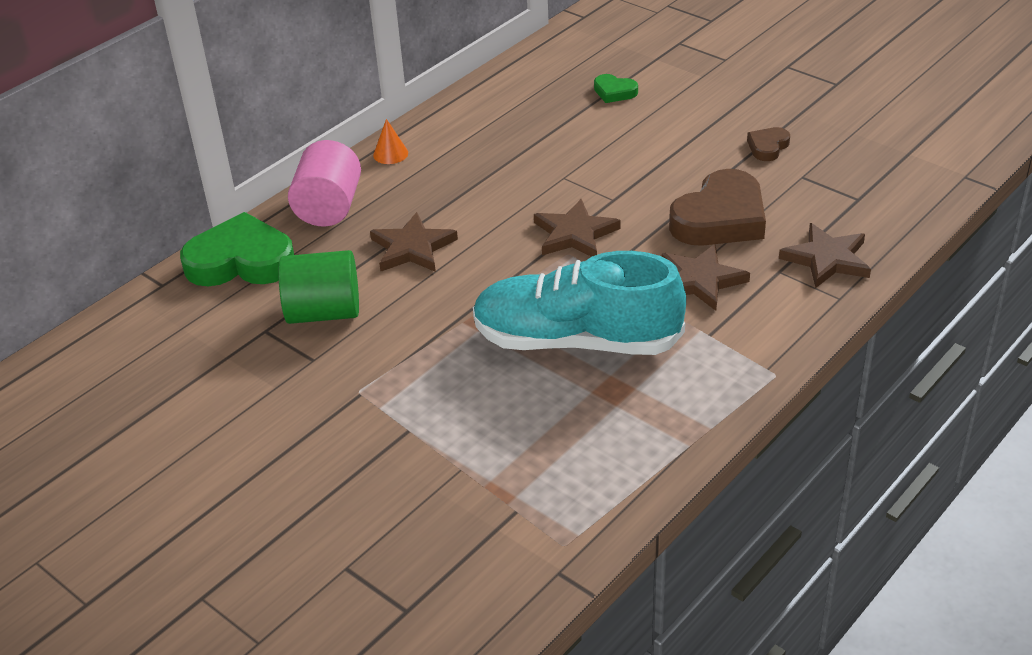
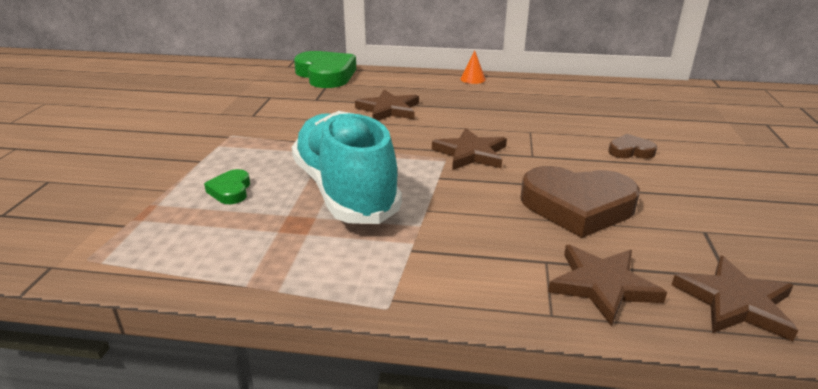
camera: 55 degrees right, 10 degrees down
green cylinder [278,250,359,324] -> none
pink cylinder [288,140,361,226] -> none
green heart [594,74,638,103] -> green heart moved to [204,169,250,204]
brown star [662,244,750,311] -> brown star moved to [672,256,798,341]
brown heart [747,127,790,161] -> brown heart moved to [608,134,657,159]

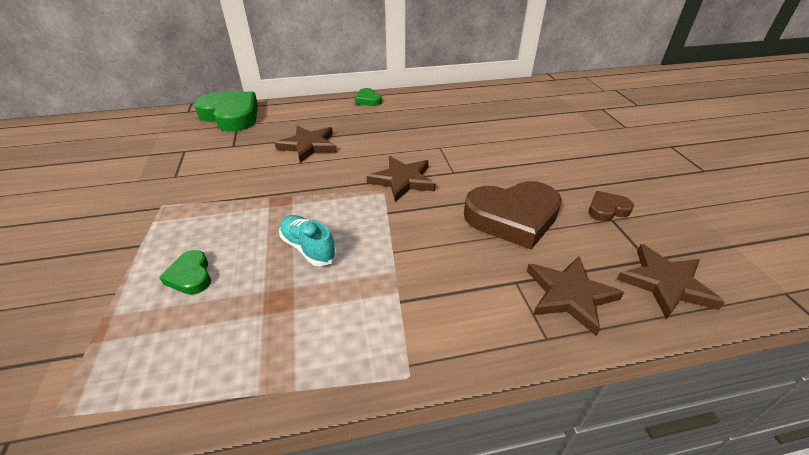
camera: 20 degrees left, 10 degrees up
turquoise shoe [292,111,402,224] -> turquoise shoe [279,215,337,266], size x0.44
orange cone [460,50,486,84] -> green heart [355,88,382,106]
brown heart [608,134,657,159] -> brown heart moved to [588,191,634,222]

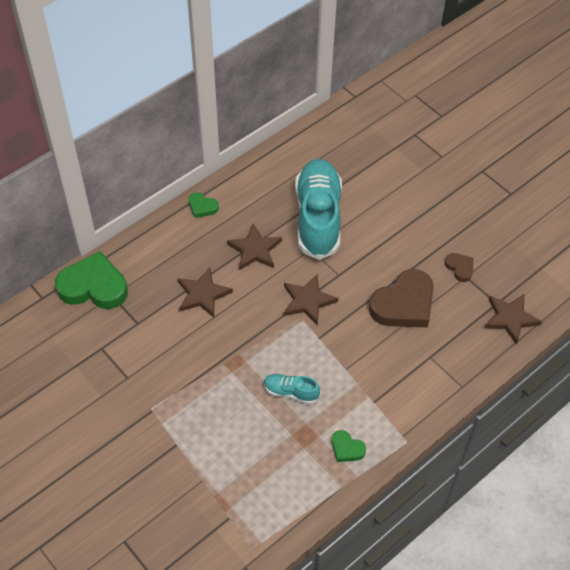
camera: 30 degrees left, 15 degrees up
green heart [159,250,211,295] -> green heart moved to [332,430,366,462]
brown star [527,256,624,336] -> brown star moved to [227,224,282,270]
brown heart [588,191,634,222] -> brown heart turned 105 degrees clockwise [445,253,474,282]
none -> turquoise shoe [295,159,342,260]

